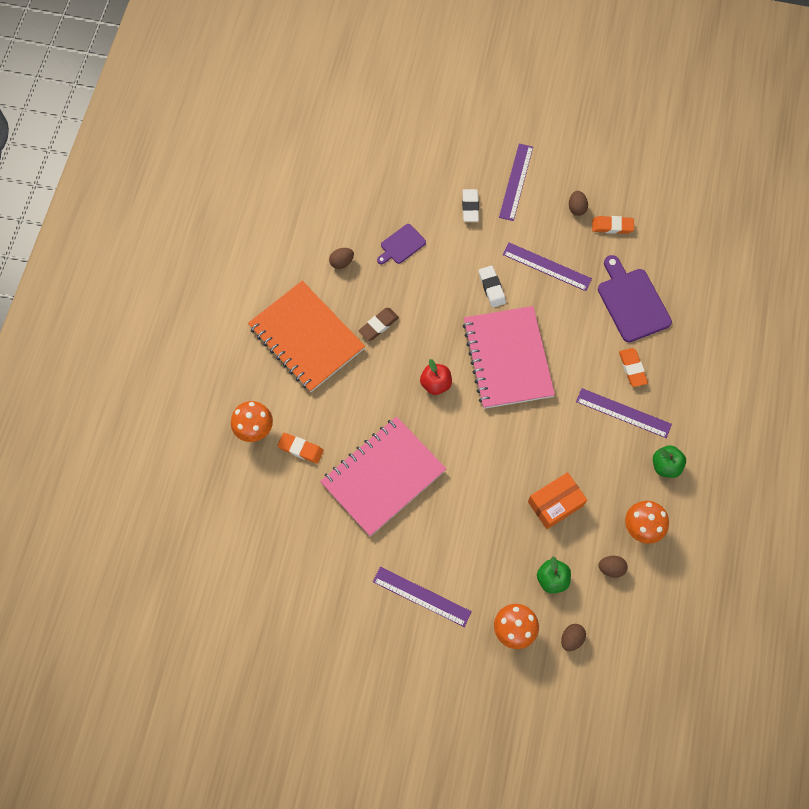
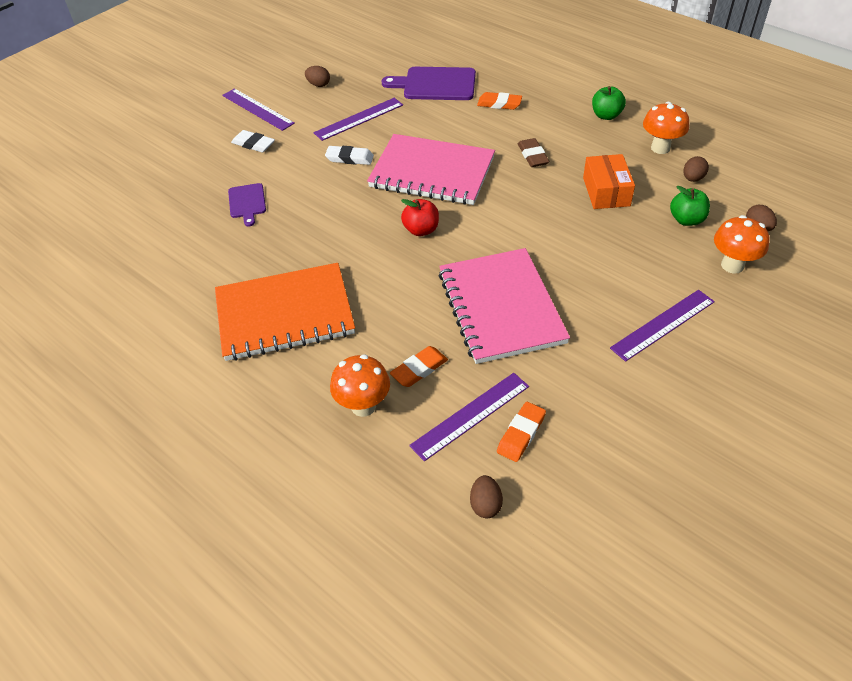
camera: 60 degrees left, 20 degrees down
brown egg [329,248,354,269] -> brown egg moved to [470,475,503,518]
brown eraser [358,308,399,341] -> brown eraser moved to [518,138,549,167]
purple ruler [576,388,672,438] -> purple ruler moved to [409,373,529,462]
orange eraser [592,216,634,234] -> orange eraser moved to [497,402,546,462]

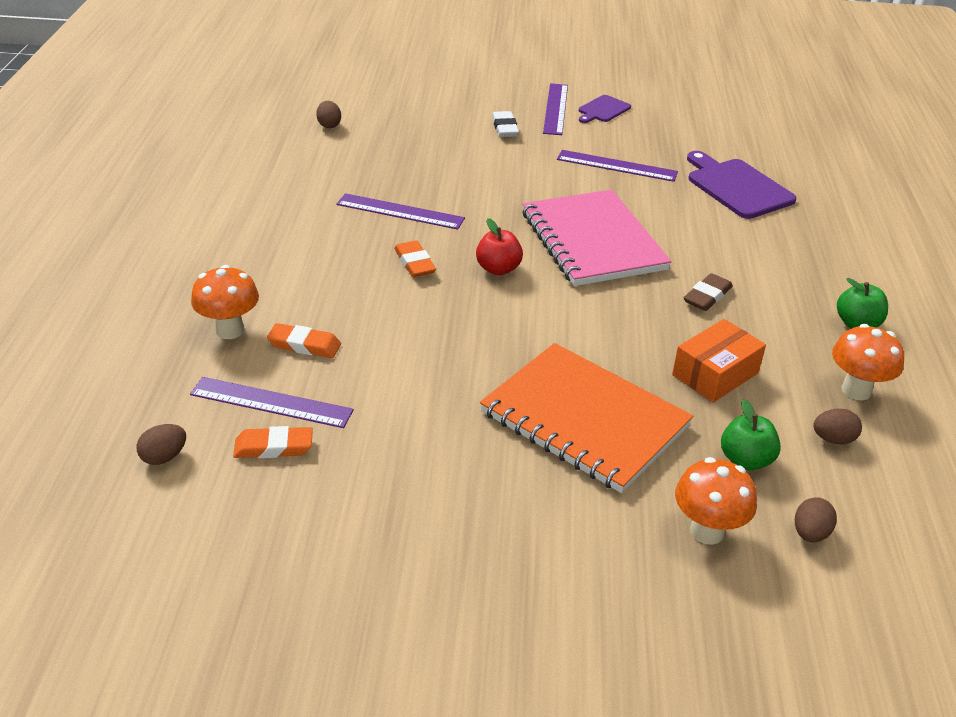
camera: 50 degrees right, 10 degrees down
orange notebook [215,263,355,361] -> orange notebook moved to [480,343,693,493]
purple cutting board [228,183,266,226] -> purple cutting board moved to [579,95,631,123]
brown egg [305,66,330,87] -> brown egg moved to [316,101,341,128]
white eraser [325,146,374,165] -> none
pink notebook [439,248,570,364] -> none
orange eraser [477,92,522,110] -> orange eraser moved to [394,240,436,277]
purple ruler [610,290,715,362] -> purple ruler moved to [336,193,465,230]

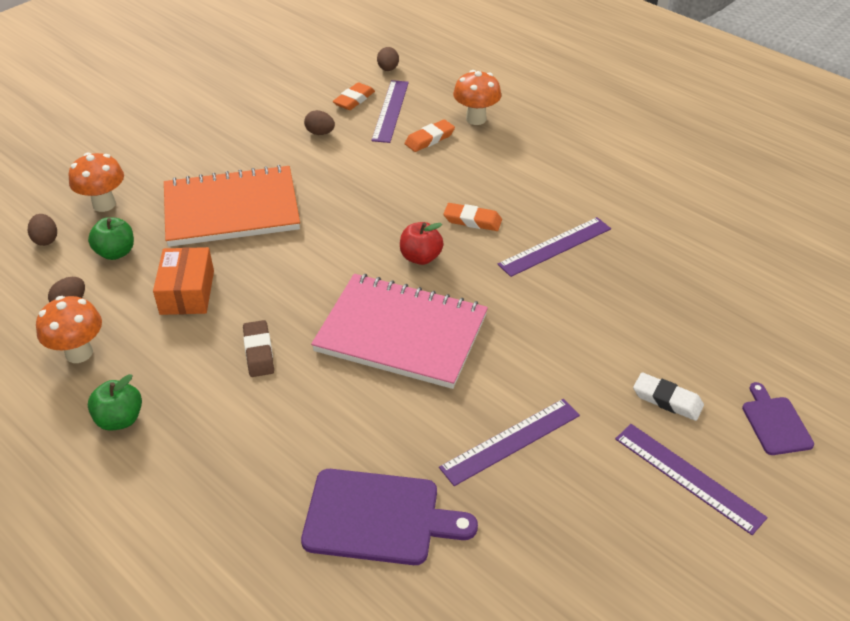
camera: 130 degrees right, 5 degrees up
purple ruler [190,377,354,428] -> purple ruler turned 45 degrees counterclockwise [371,80,409,143]
brown egg [316,101,341,128] -> brown egg moved to [304,110,335,135]
purple cutting board [579,95,631,123] -> purple cutting board moved to [742,382,814,455]

